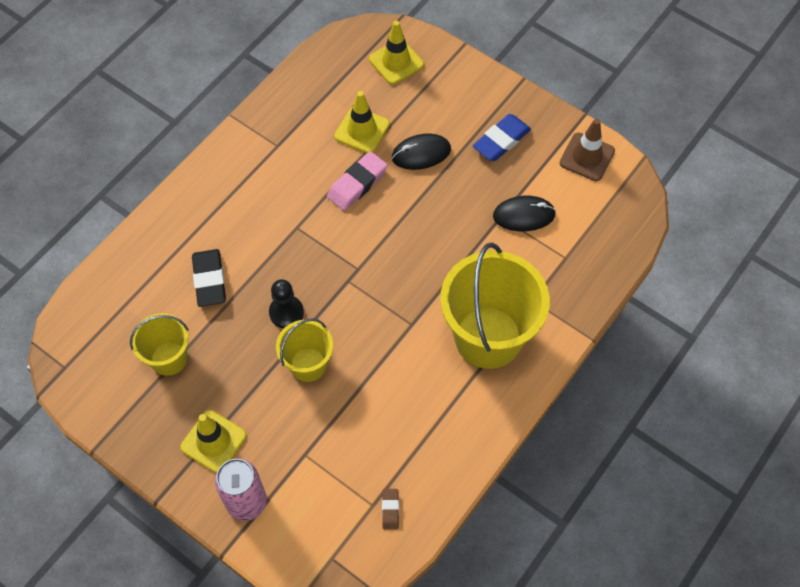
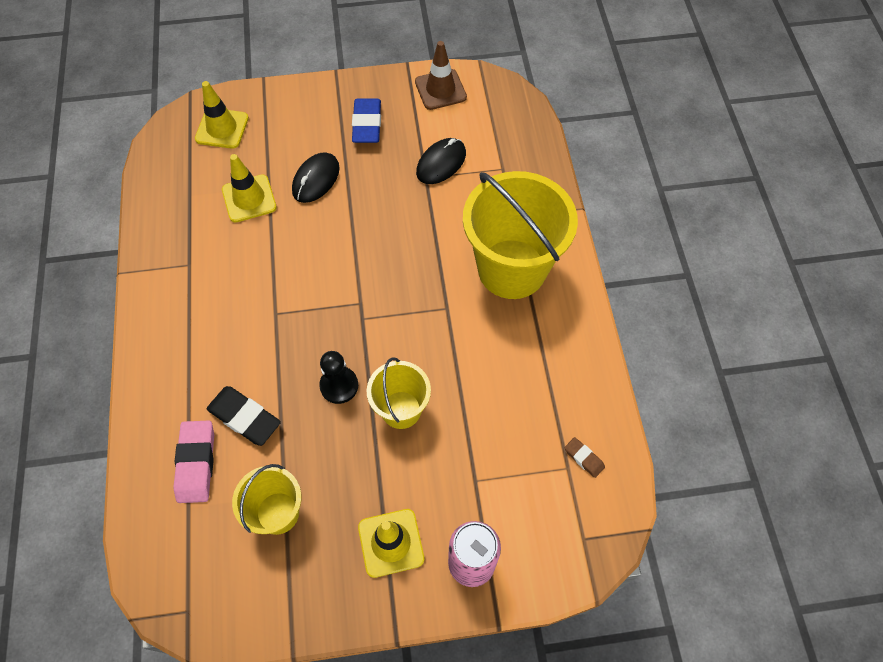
camera: 45 degrees left, 0 degrees up
pink eraser [327,151,388,211] -> pink eraser moved to [173,421,214,503]

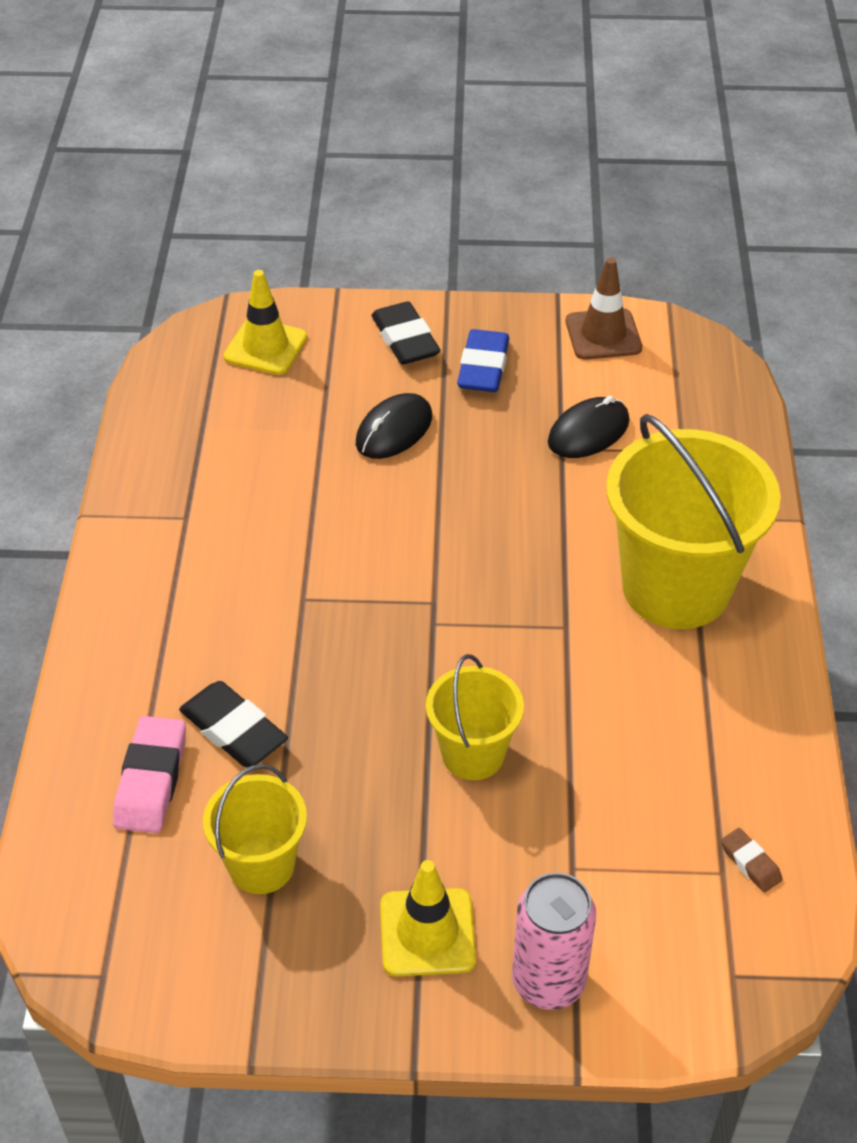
camera: 10 degrees right, 15 degrees down
yellow traffic cone [222,154,277,223] -> none
black pawn [319,351,358,404] -> none
none -> black eraser [371,301,440,365]

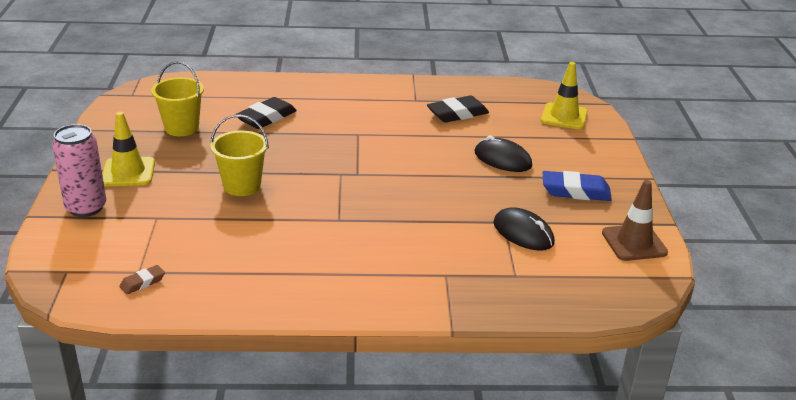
camera: 85 degrees right, 15 degrees down
pink eraser [113,716,186,833] -> none
black eraser [371,301,440,365] -> black eraser moved to [427,95,489,123]
yellow bucket [606,414,781,629] -> none

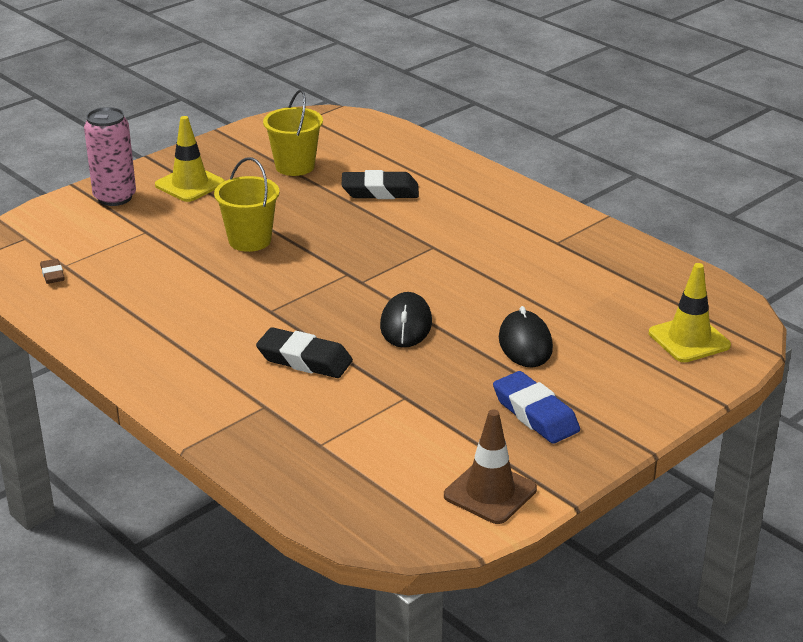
camera: 50 degrees right, 0 degrees up
brown eraser [119,265,165,295] -> brown eraser turned 60 degrees clockwise [40,259,65,284]
black eraser [427,95,489,123] -> black eraser moved to [256,327,353,378]
black mouse [493,207,555,251] -> black mouse moved to [380,292,432,348]

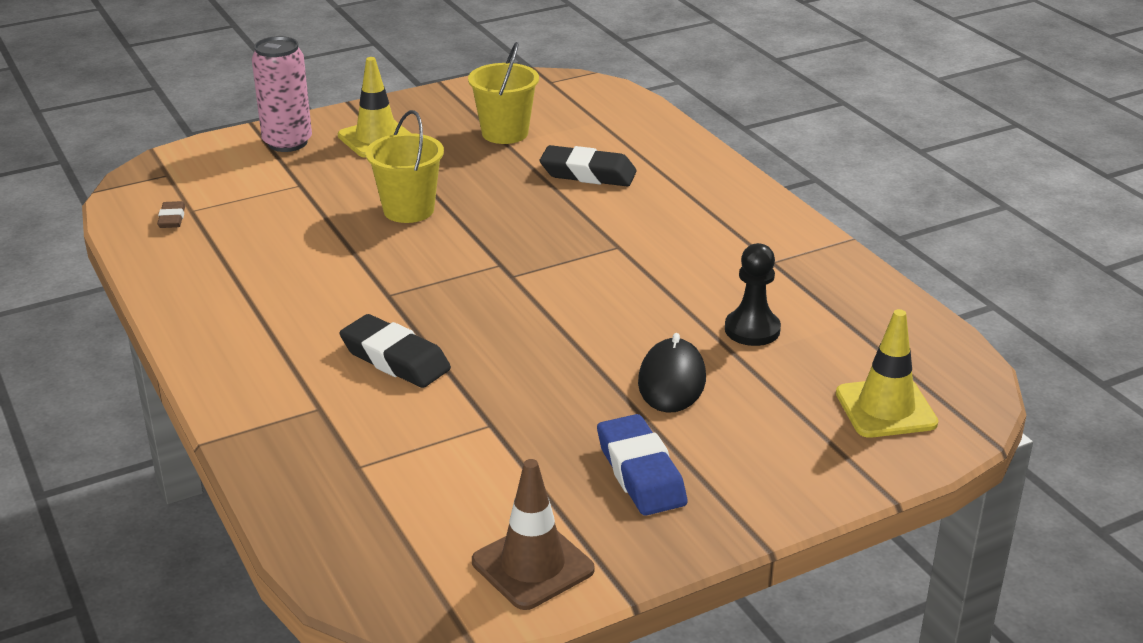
camera: 15 degrees right, 0 degrees up
black mouse [380,292,432,348] -> none
none -> black pawn [725,243,781,346]

